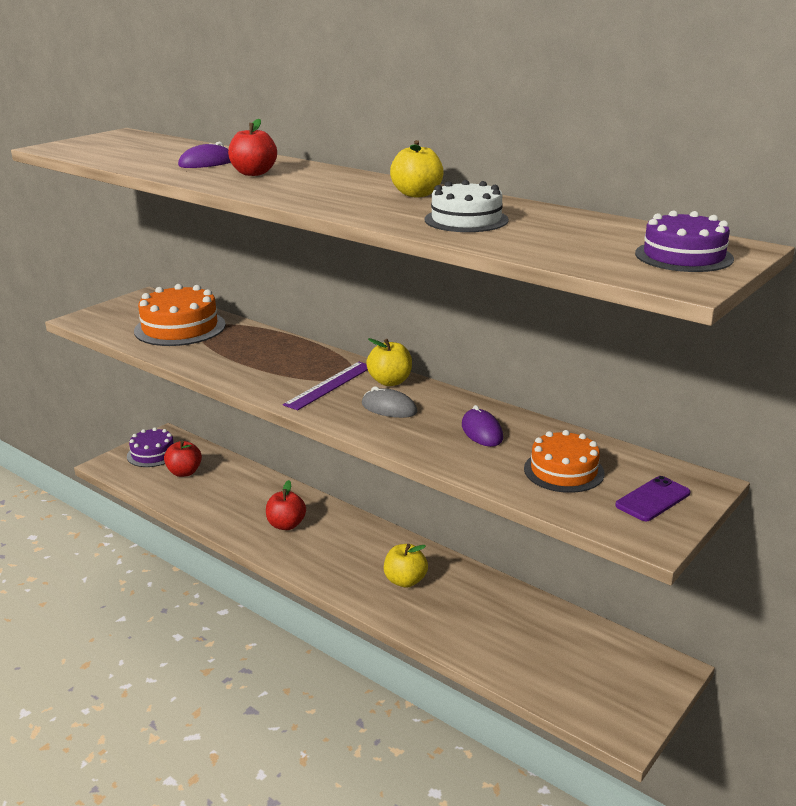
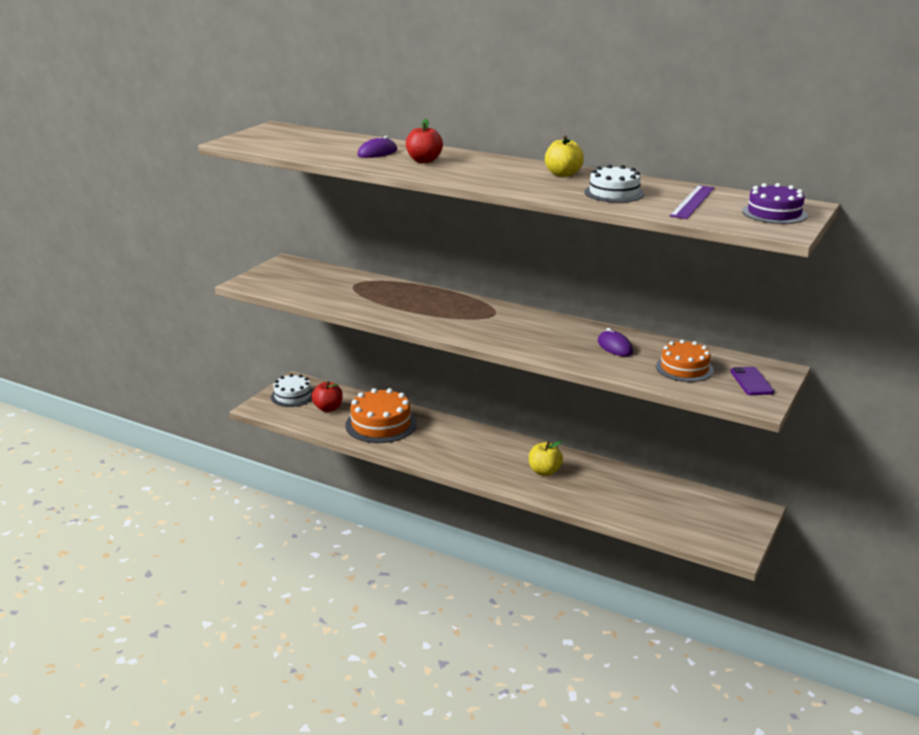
camera: 10 degrees left, 0 degrees up
purple cake [127,427,174,467] -> white cake [271,374,313,407]
orange cake [134,284,226,346] -> orange cake moved to [345,388,417,443]
red apple [266,480,306,530] -> none
purple ruler [283,362,368,410] -> purple ruler moved to [670,185,715,219]
grey mouse [362,386,418,418] -> none
yellow apple [366,338,412,386] -> none
purple phone [615,476,690,521] -> purple phone turned 45 degrees counterclockwise [730,367,774,395]

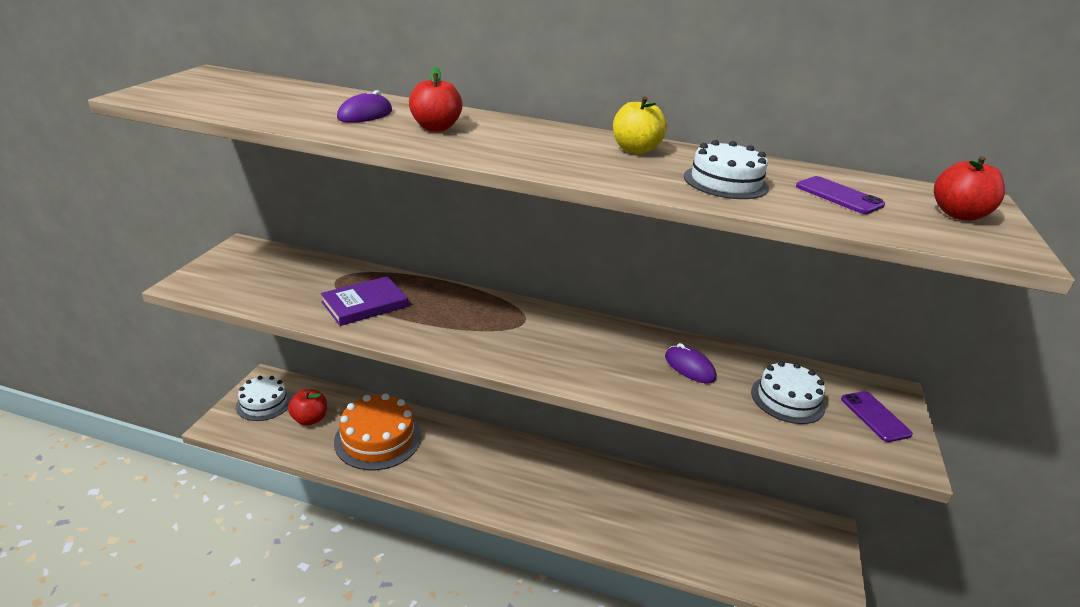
camera: 15 degrees left, 5 degrees up
yellow apple [529,441,563,476] -> none
orange cake [656,340,714,382] -> white cake [751,361,825,424]
purple ruler [670,185,715,219] -> purple phone [796,176,885,214]
purple cake [742,183,807,224] -> red apple [934,156,1005,221]
none -> purple book [321,276,408,326]

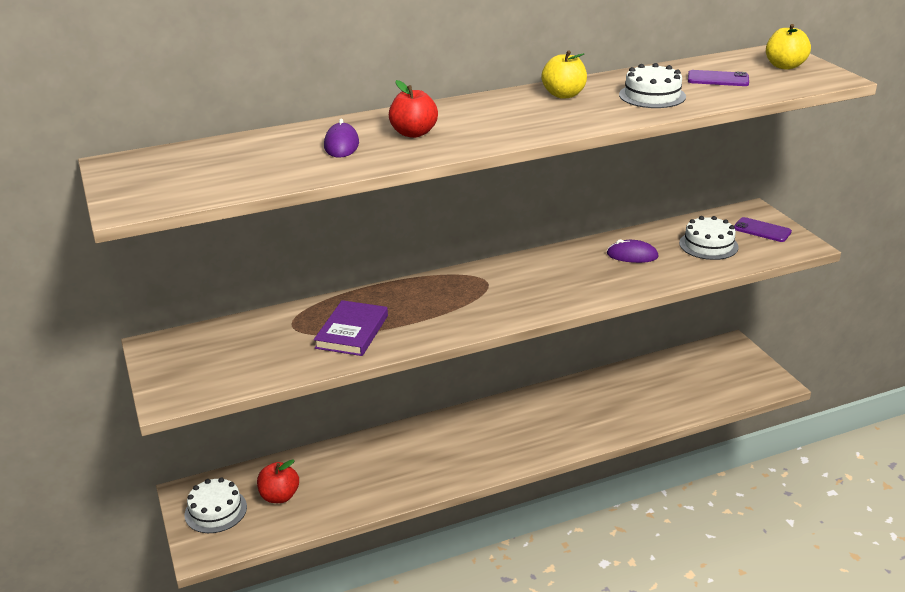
camera: 35 degrees left, 0 degrees up
orange cake [334,393,421,470] -> none
red apple [934,156,1005,221] -> yellow apple [766,24,811,70]

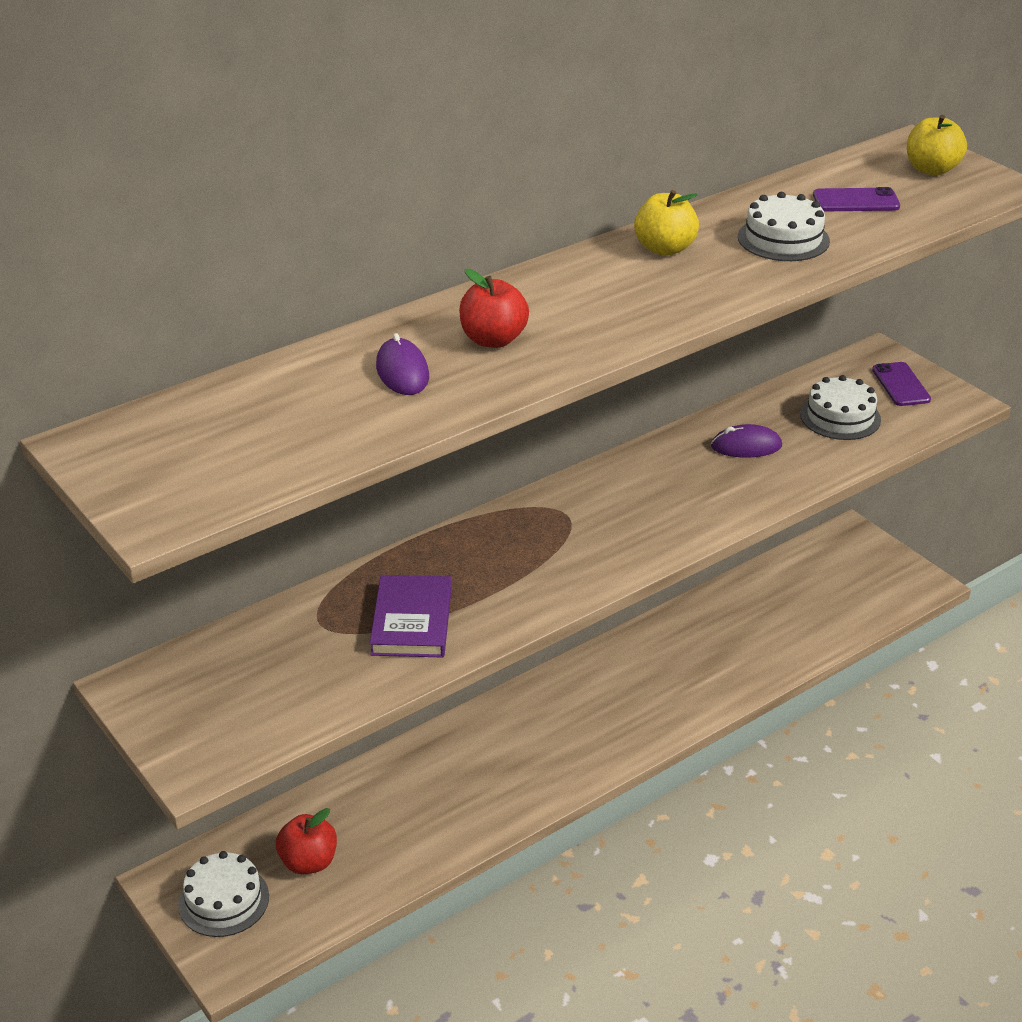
camera: 15 degrees left, 5 degrees up
purple phone [734,217,792,242] -> purple phone turned 60 degrees clockwise [872,362,931,406]

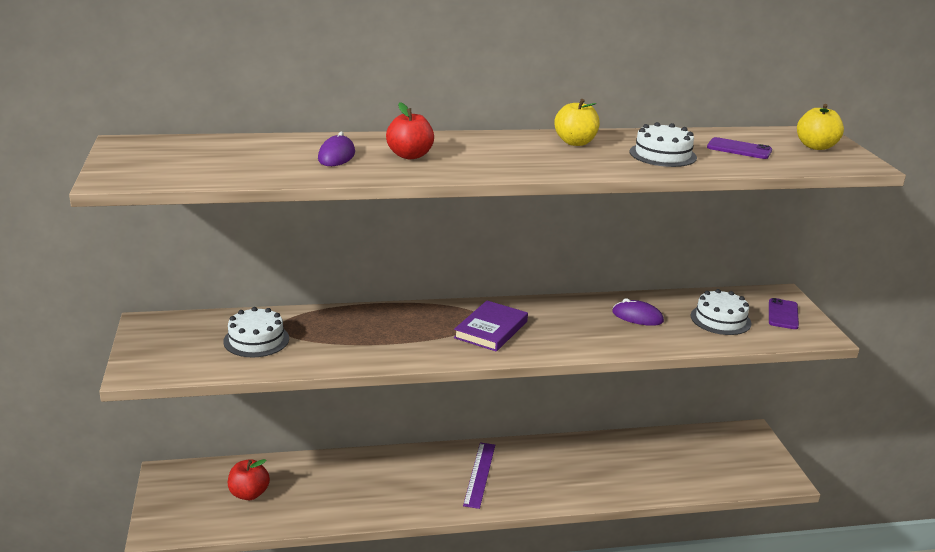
camera: 25 degrees right, 10 degrees down
white cake [178,851,269,937] -> white cake moved to [223,307,289,357]
purple book [370,575,452,657] -> purple book moved to [454,300,528,352]
none -> purple ruler [463,442,495,509]

